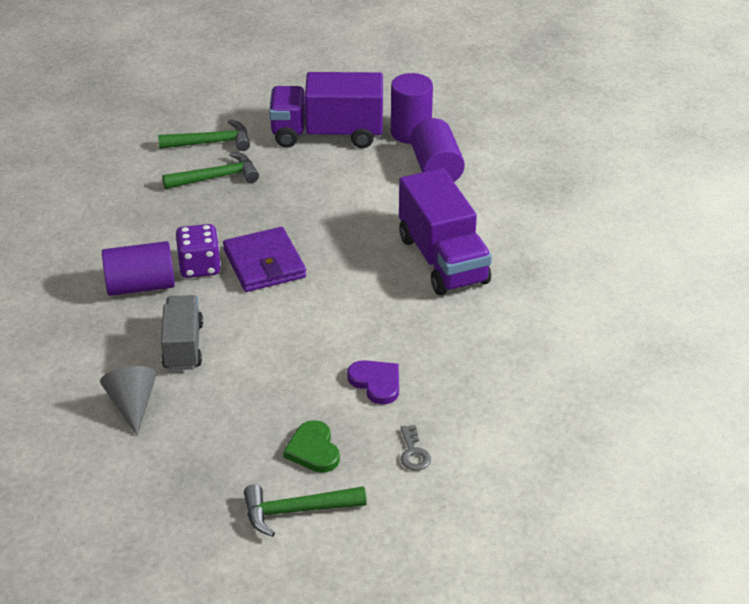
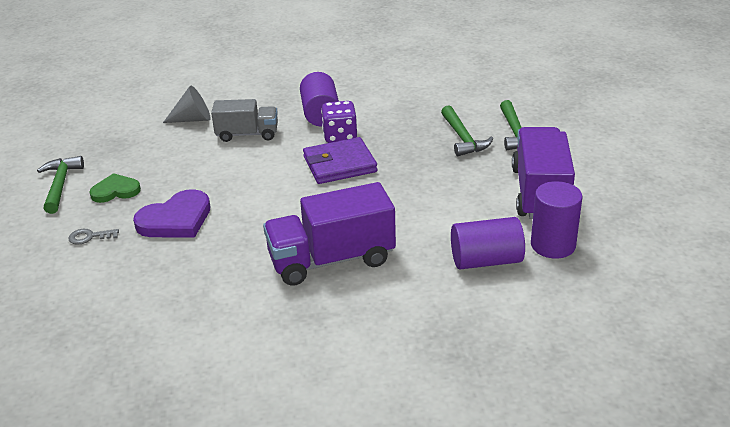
camera: 95 degrees right, 5 degrees down
purple heart [347,360,399,405] -> purple heart [133,189,211,238], size x1.54

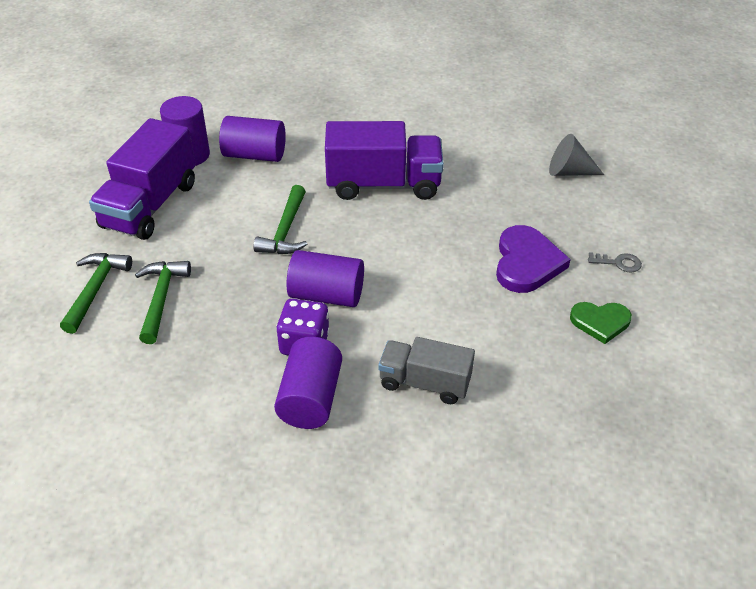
camera: 165 degrees left, 10 degrees up
green hammer [37,156,84,214] -> green hammer moved to [253,185,307,254]
purple heart [133,189,211,238] -> purple heart turned 120 degrees clockwise [496,225,571,293]
grey cone [163,86,211,123] -> grey cone moved to [549,134,604,176]
purple wallet [303,137,377,184] -> purple cylinder [287,250,364,307]

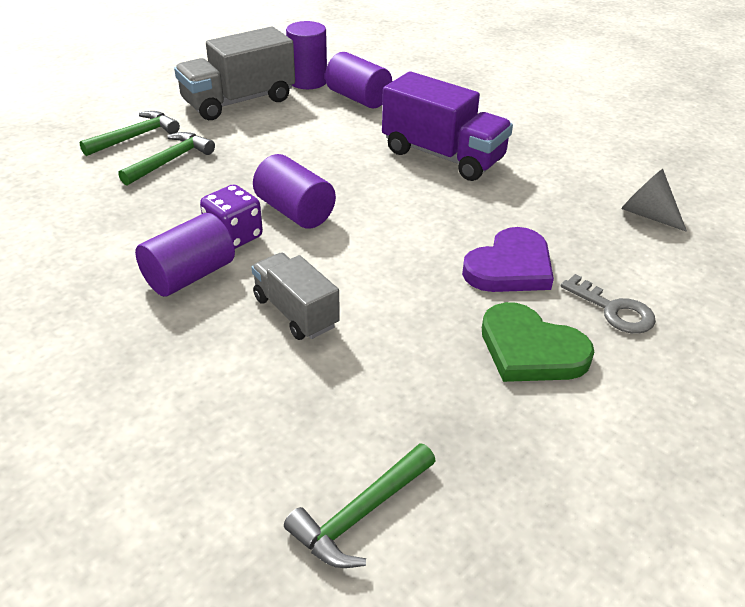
camera: 35 degrees right, 5 degrees down
purple truck [89,118,196,240] -> grey truck [174,26,295,120]
green hammer [253,185,307,254] -> green hammer moved to [284,443,436,568]
green heart [570,302,632,344] -> green heart [482,302,594,382], size x1.54
grey key [588,252,642,273] -> grey key [561,274,656,334], size x1.50

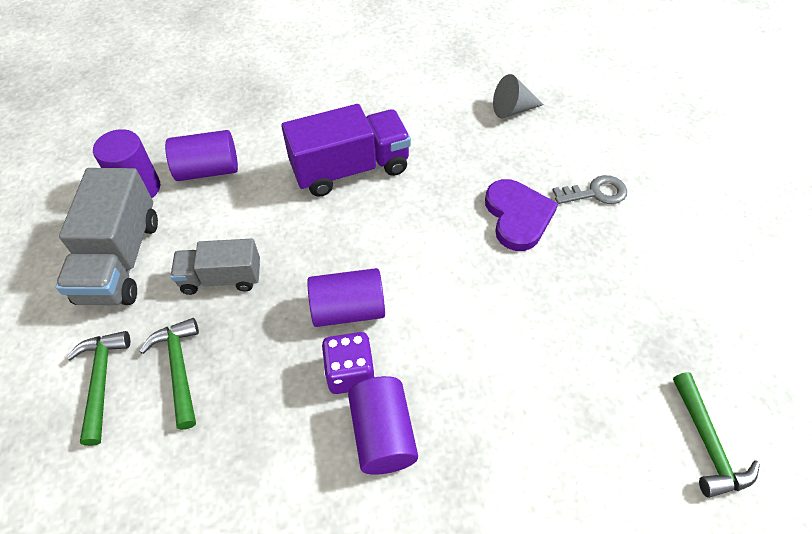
camera: 55 degrees left, 15 degrees up
grey truck [251,253,340,340] -> grey truck moved to [170,239,260,295]
green heart [482,302,594,382] -> none

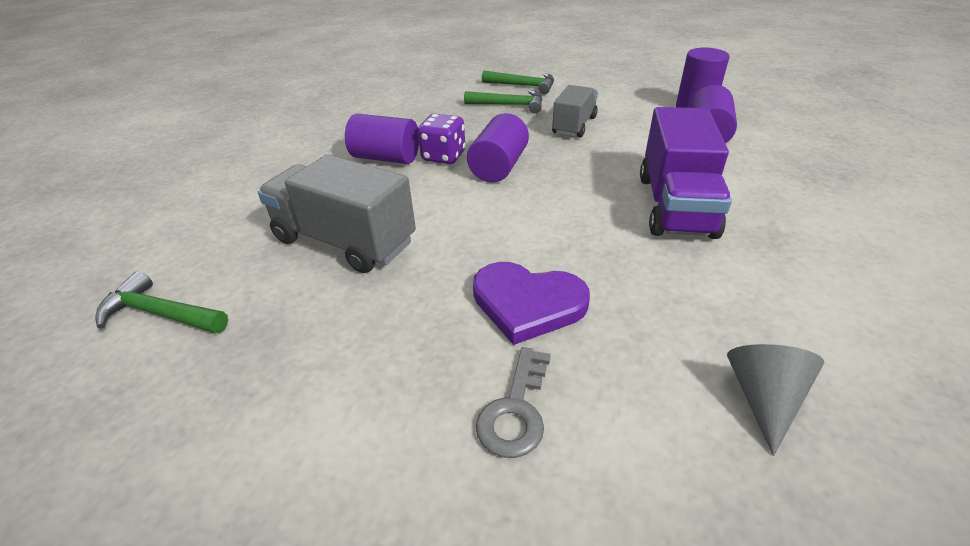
camera: 120 degrees right, 15 degrees down
grey truck [56,168,158,305] -> grey truck moved to [258,154,416,273]

